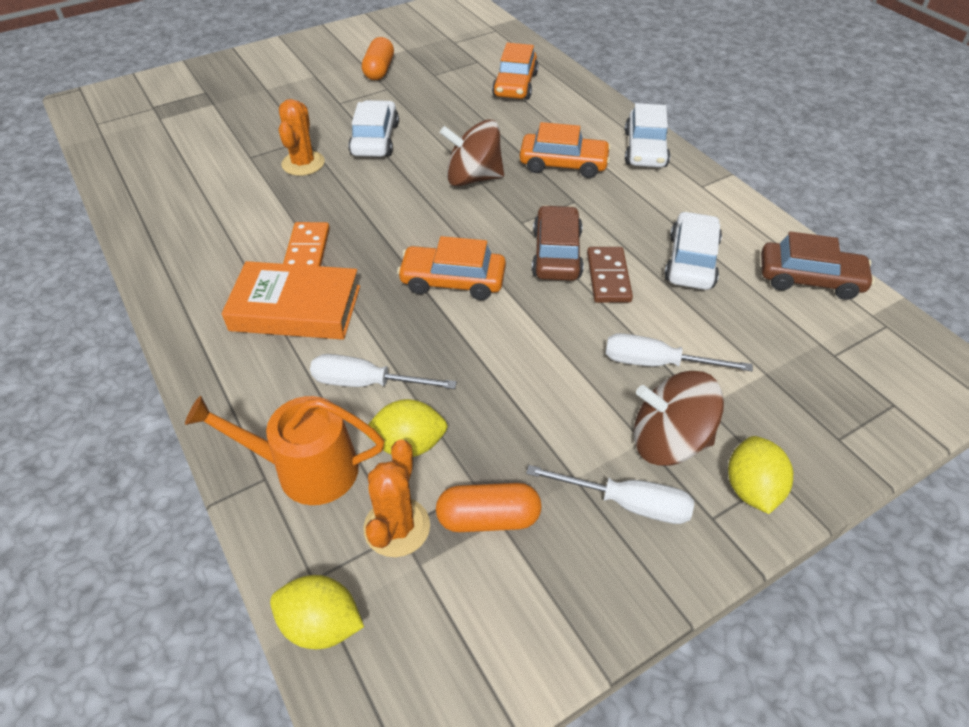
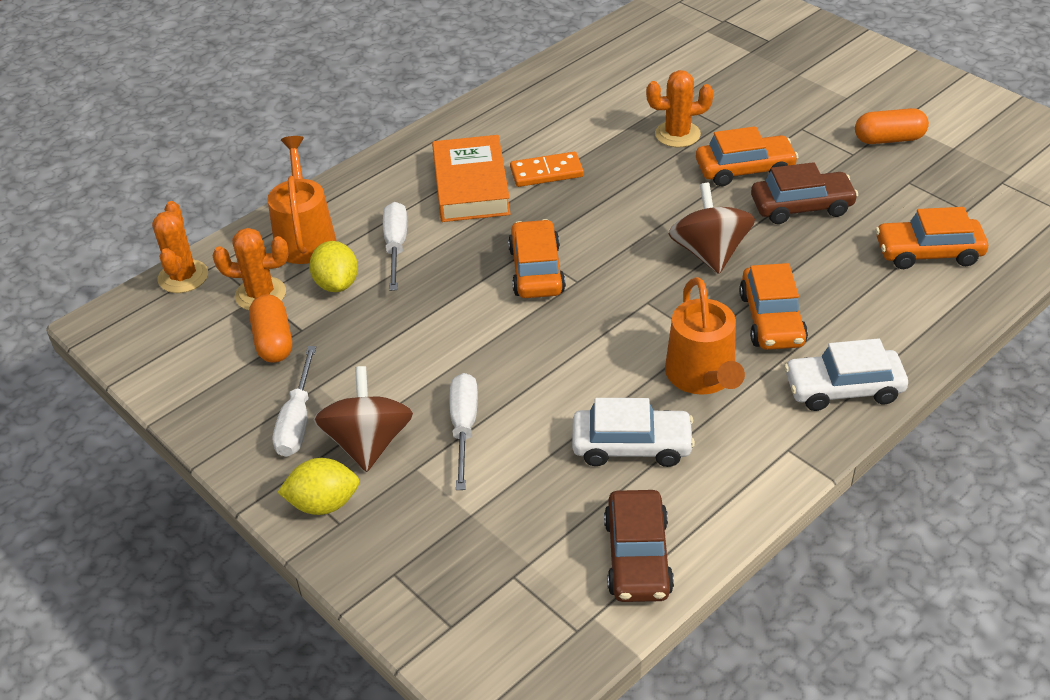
camera: 80 degrees right, 5 degrees down
yellow lemon [270,575,364,649] -> orange cactus [152,201,208,293]
white car [348,100,399,157] -> orange car [696,126,798,186]
brown car [532,205,584,281] -> brown car moved to [751,162,858,224]
brown domino [587,247,633,303] -> none
none -> orange watering can [665,277,745,395]

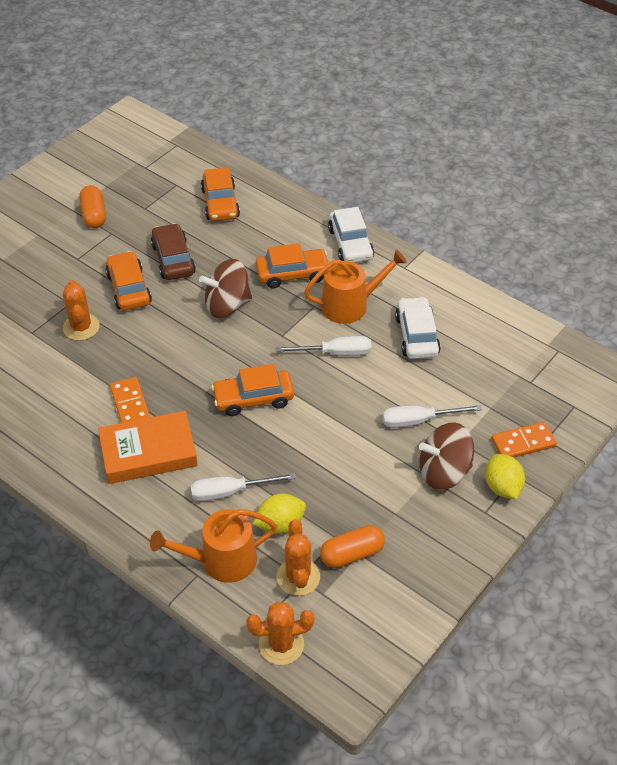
camera: 100 degrees left, 5 degrees up
white screwdriver [273,346,316,457] -> white screwdriver moved to [275,336,371,356]
brown car [604,490,674,602] -> none
none -> orange domino [492,422,557,458]

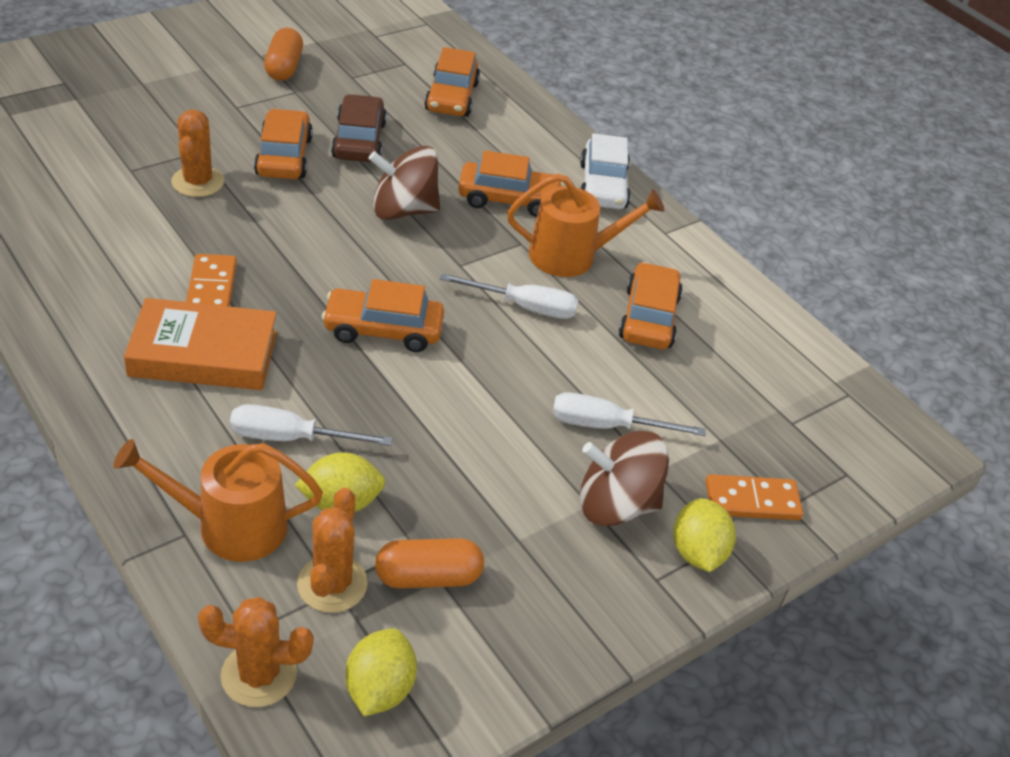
camera: 10 degrees right, 5 degrees down
white car [395,297,441,359] -> orange car [619,262,683,349]
none -> yellow lemon [345,628,417,716]

